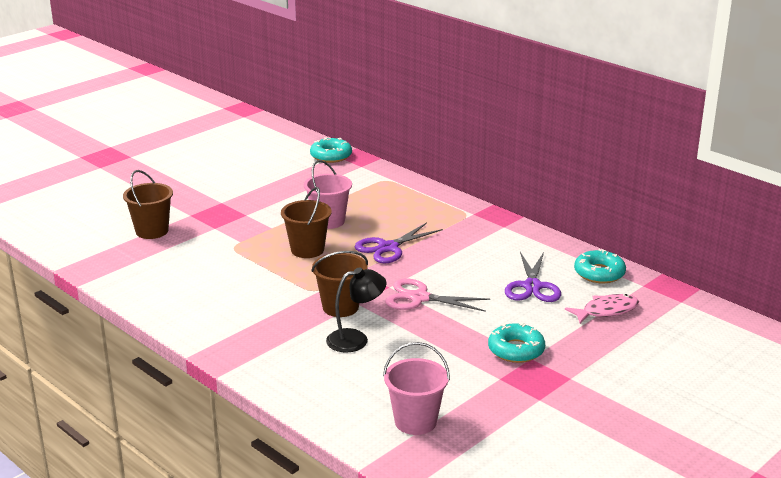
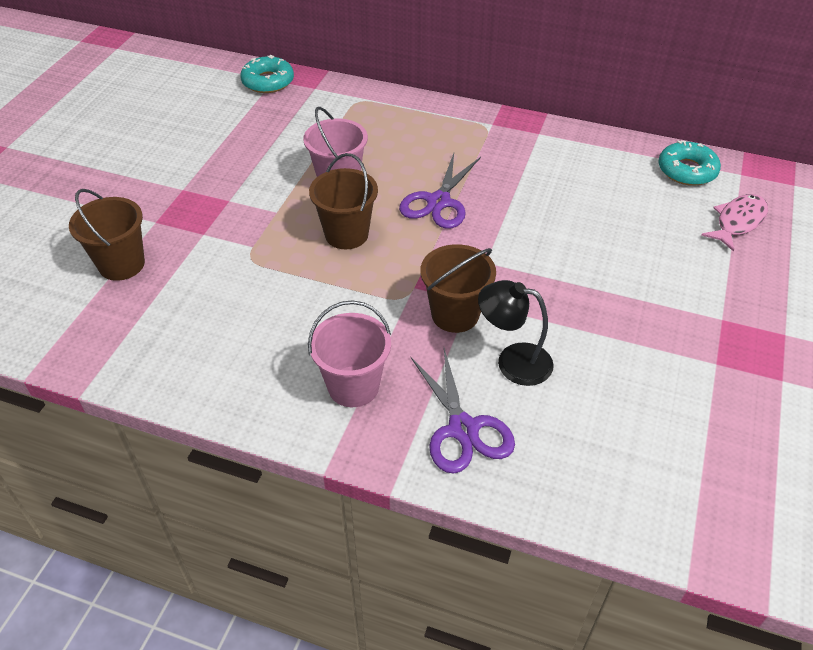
camera: 25 degrees left, 20 degrees up
black lamp [326,267,386,353] -> black lamp turned 120 degrees counterclockwise [478,280,554,386]
pink bucket [383,342,450,435] -> pink bucket moved to [308,300,391,407]
pink scissors [385,279,490,312] -> none
turquoise donut [488,322,545,363] -> none
purple scissors [505,252,561,302] -> purple scissors moved to [410,348,515,474]

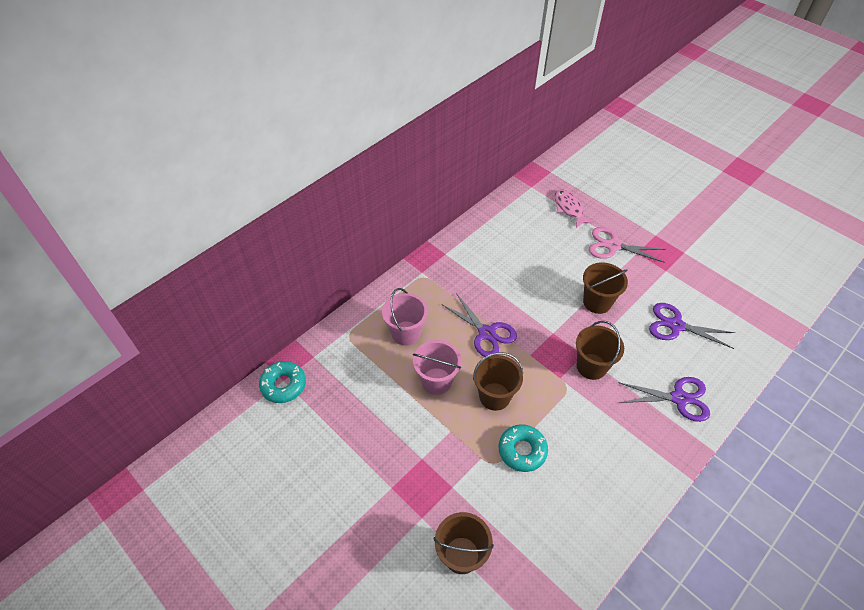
camera: 65 degrees left, 5 degrees up
pink bucket [308,300,391,407] -> pink bucket moved to [382,288,428,346]
black lamp [478,280,554,386] -> none
turquoise donut [658,140,721,186] -> turquoise donut moved to [499,424,548,472]
none -> brown bucket [583,262,628,314]
none -> pink scissors [589,227,666,263]
none -> purple scissors [649,303,735,349]

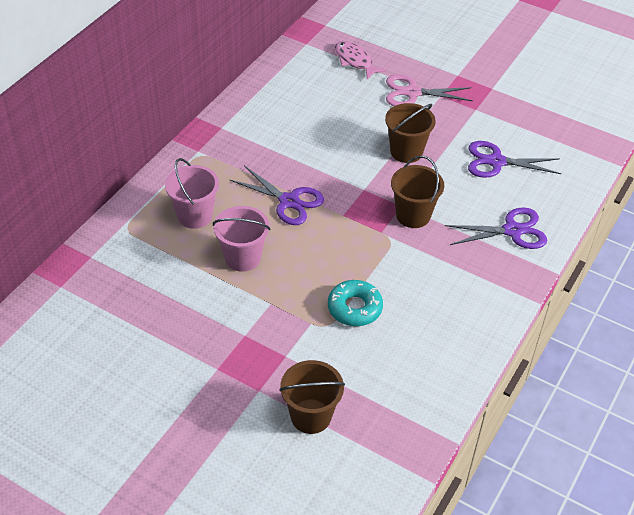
camera: 15 degrees left, 5 degrees down
turquoise donut [259,361,306,403] -> none
brown bucket [473,352,523,411] -> none

